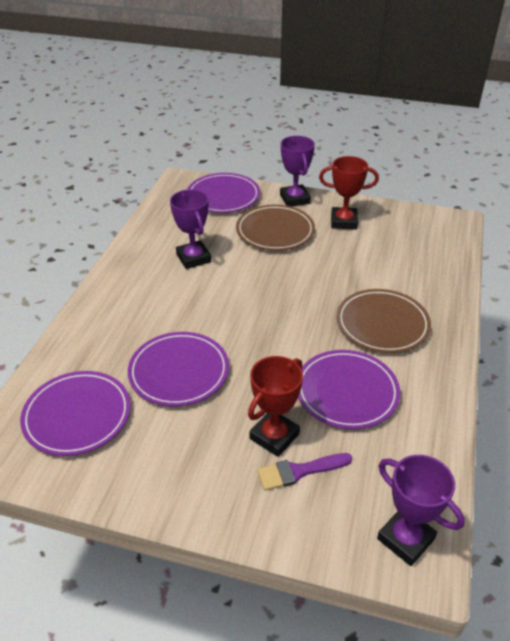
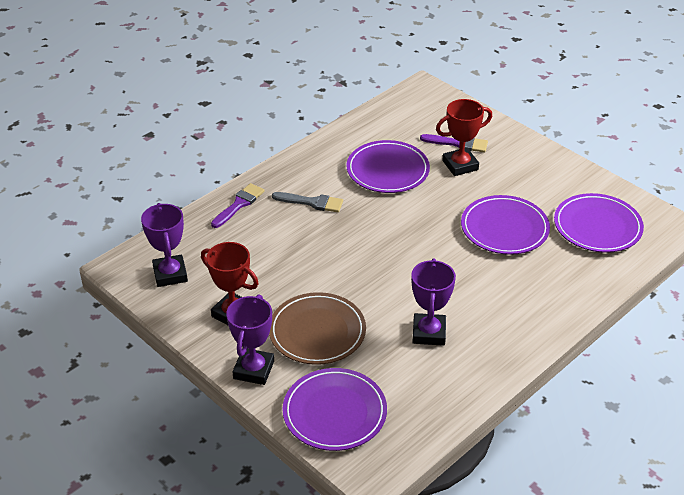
camera: 150 degrees left, 0 degrees up
brown plate [337,289,431,353] -> grey brush [272,192,343,212]
purple trophy [377,455,465,566] -> purple trophy moved to [141,203,188,287]
none -> purple brush [211,183,265,228]

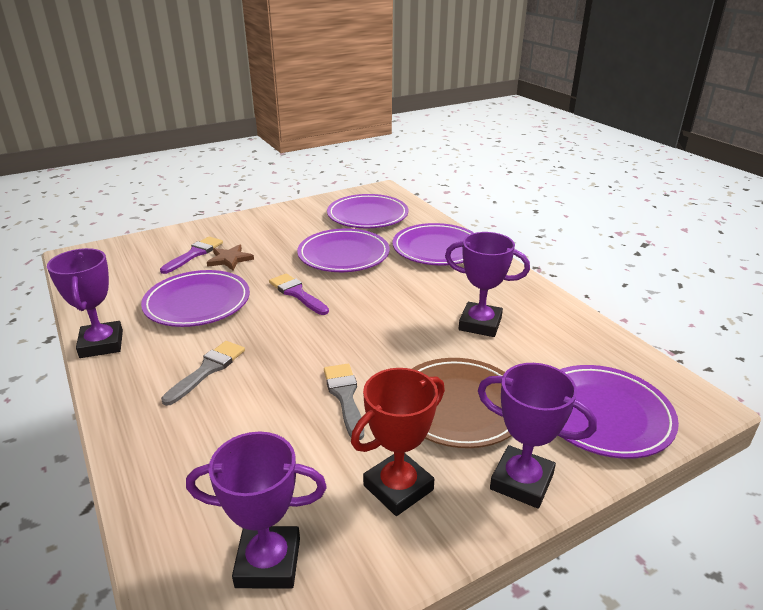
camera: 75 degrees left, 10 degrees down
purple brush [211,183,265,228] -> purple brush moved to [269,273,329,315]
red trophy [436,99,492,176] -> brown star [207,244,254,270]
none -> purple trophy [47,248,123,358]
none -> grey brush [324,364,364,440]
none -> purple plate [392,223,474,266]

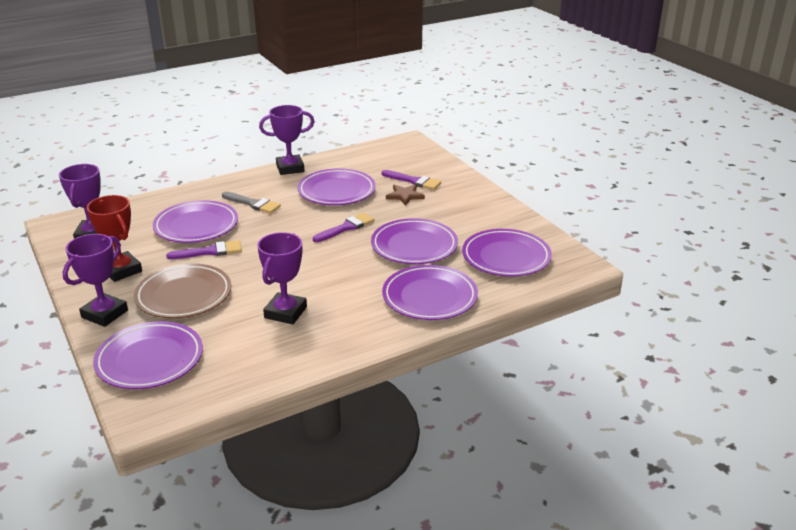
camera: 90 degrees right, 0 degrees up
grey brush [324,364,364,440] -> purple brush [166,240,242,259]
none -> purple plate [153,200,238,243]

